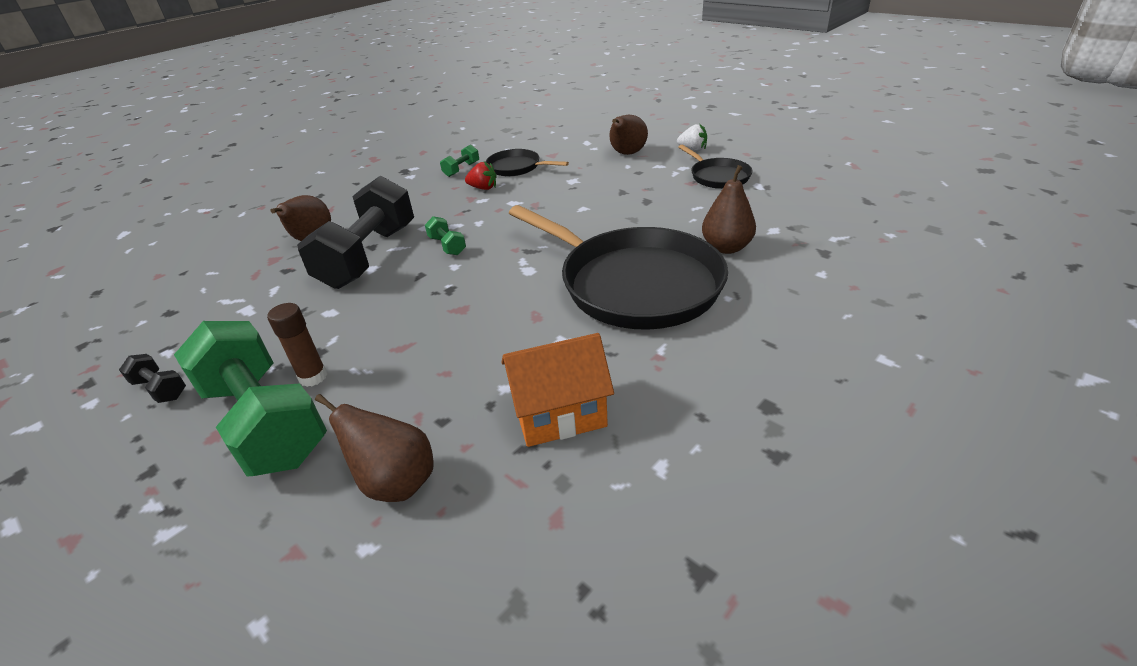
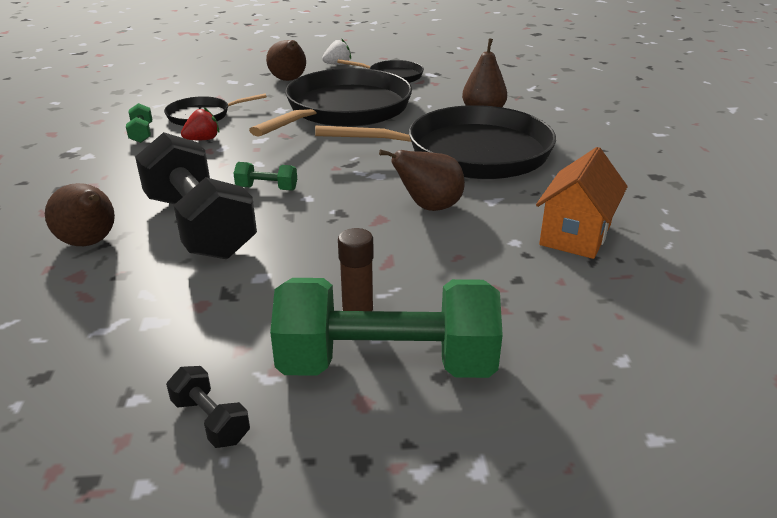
camera: 50 degrees left, 5 degrees down
black dumbbell [119,354,186,403] -> black dumbbell turned 60 degrees clockwise [166,366,250,448]
brown pear [315,394,434,502] -> brown pear moved to [379,149,465,211]
none -> black pan [249,68,412,137]

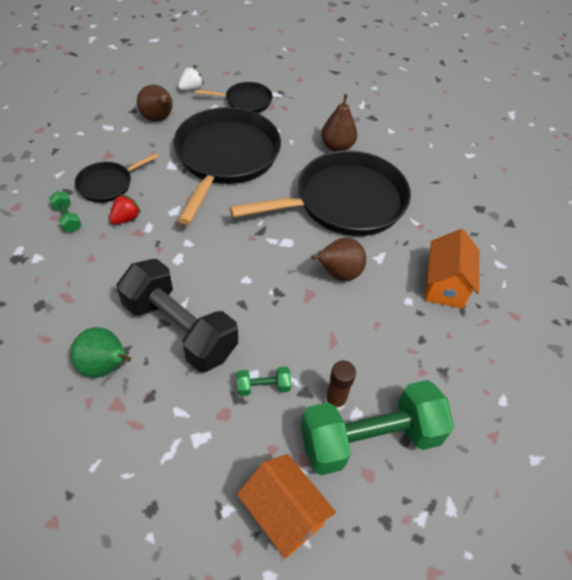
camera: 20 degrees left, 20 degrees up
brown pear [45,183,115,246] -> green pear [70,327,131,378]
black dumbbell [166,366,250,448] -> orange house [237,454,336,558]
green dumbbell [233,162,297,191] -> green dumbbell moved to [236,367,291,396]

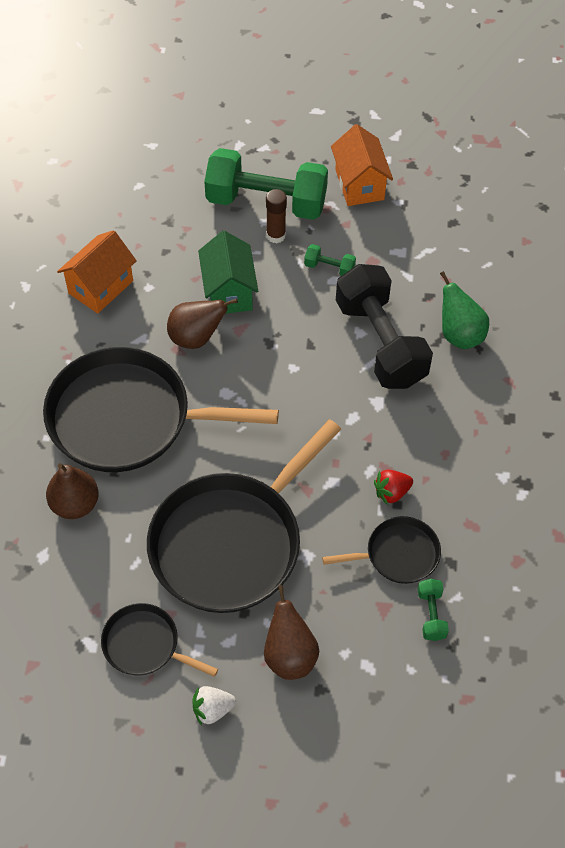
camera: 150 degrees left, 5 degrees up
green dumbbell [49,191,81,232] -> green dumbbell moved to [418,579,449,641]
none -> green house [198,231,258,314]

